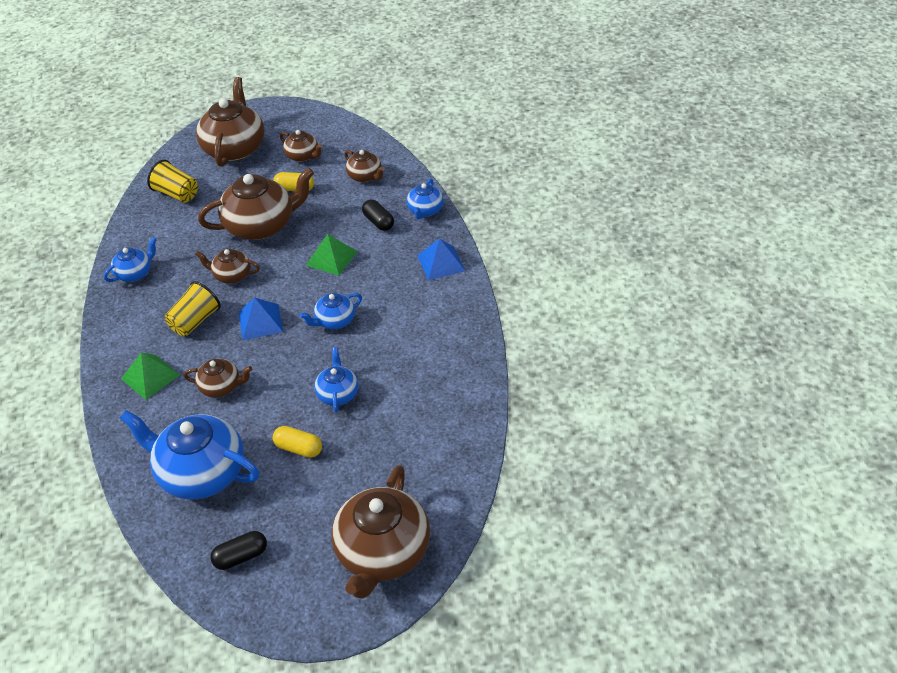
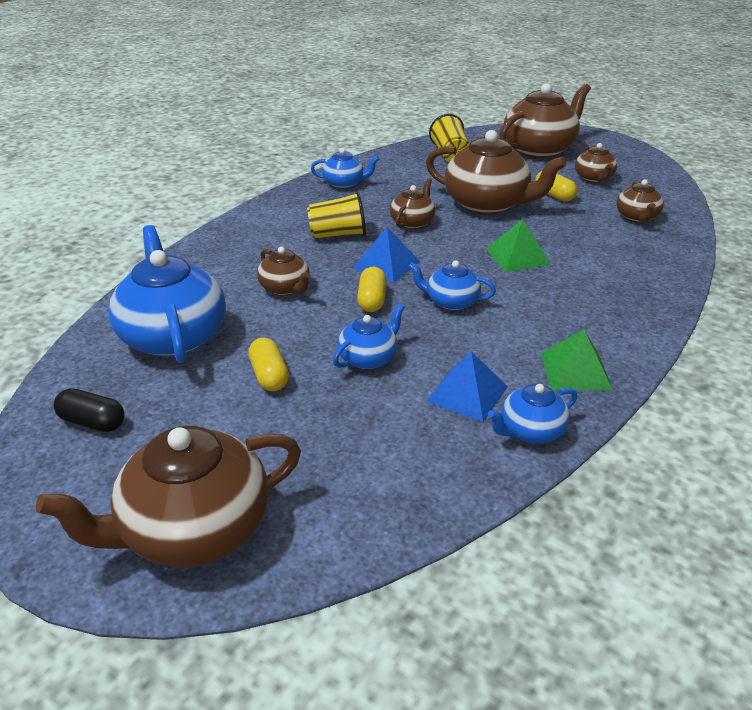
camera: 45 degrees right, 10 degrees down
green pyramid [121,353,180,400] -> green pyramid moved to [541,329,613,390]
brown teapot [195,249,260,283] -> brown teapot turned 60 degrees clockwise [390,178,436,229]
black capsule [362,200,394,231] -> none
blue teapot [406,178,444,219] -> blue teapot moved to [488,384,577,444]
blue pyramid [417,238,465,280] -> blue pyramid moved to [426,351,508,422]
none -> yellow capsule [357,267,386,312]

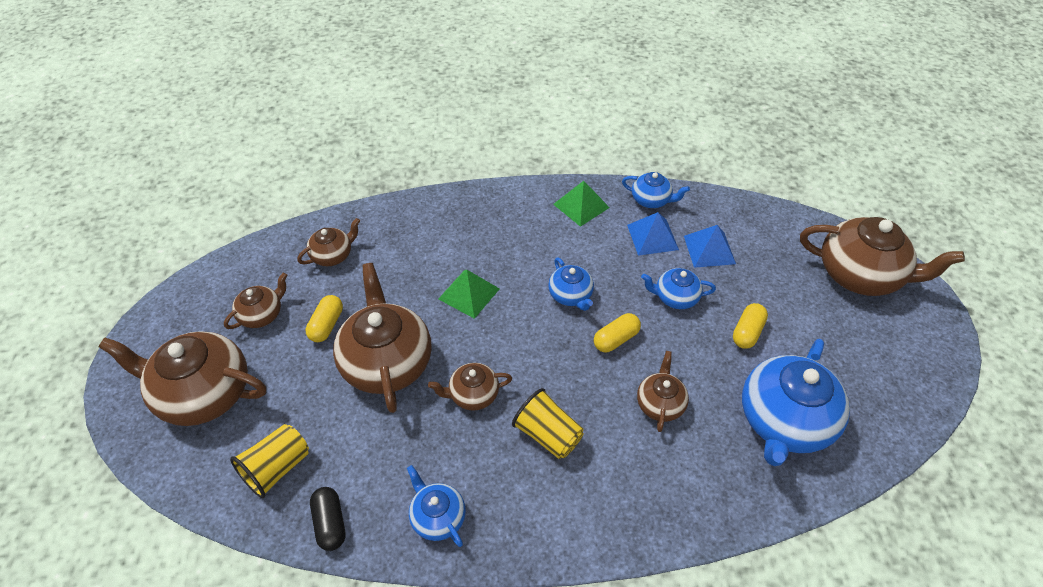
camera: 130 degrees left, 15 degrees up
black capsule [54,388,125,432] -> black capsule moved to [310,487,346,551]
blue pyramid [353,227,420,283] -> blue pyramid moved to [684,225,736,268]

